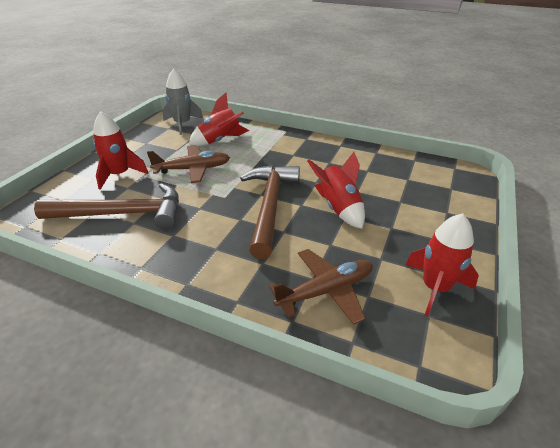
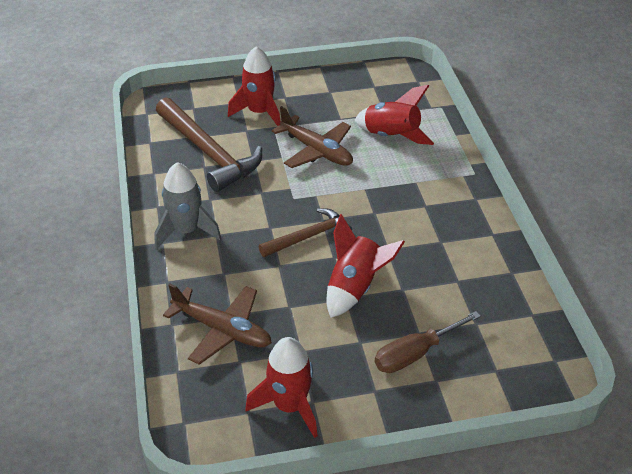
camera: 55 degrees right, 5 degrees up
grey rocket [163,69,203,135] -> grey rocket moved to [155,162,221,249]
brown hammer [240,165,300,259] -> brown hammer [259,208,352,257], size x0.59
none -> brown screwdriver [375,311,481,373]

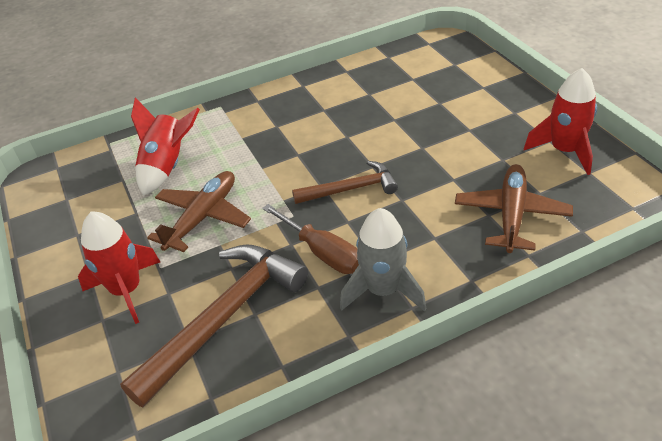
camera: 100 degrees left, 0 degrees up
brown hammer [259,208,352,257] -> brown hammer turned 120 degrees clockwise [292,161,398,204]
red rocket [326,214,405,318] -> none
brown screwdriver [375,311,481,373] -> brown screwdriver moved to [262,204,359,274]

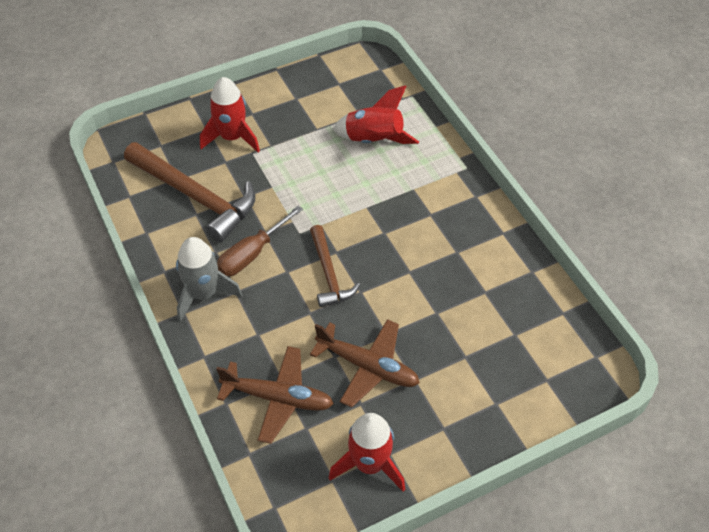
camera: 85 degrees right, 10 degrees up
brown plane [147,171,251,252] -> brown plane moved to [310,319,420,408]

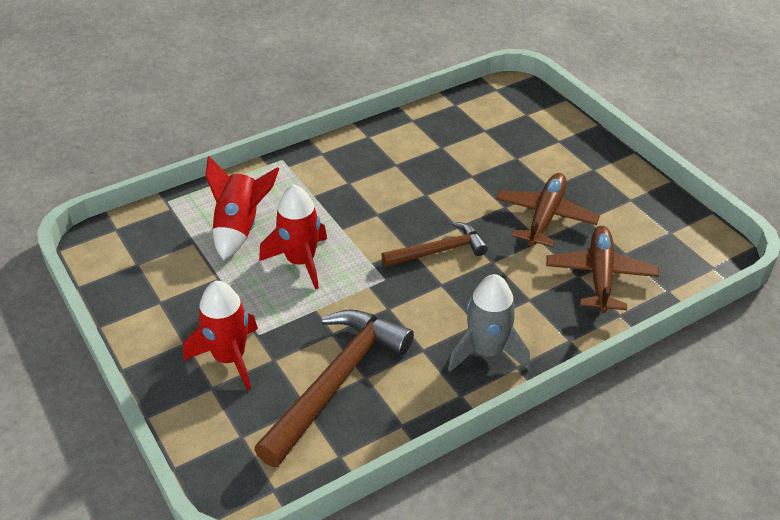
camera: 95 degrees left, 10 degrees down
brown screwdriver [217,206,303,276] -> none
red rocket [329,413,405,492] -> red rocket moved to [259,185,327,290]

